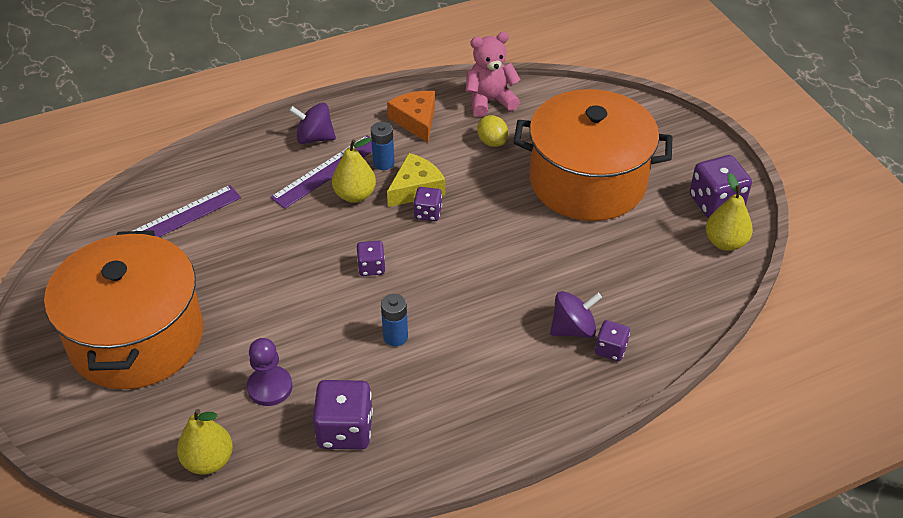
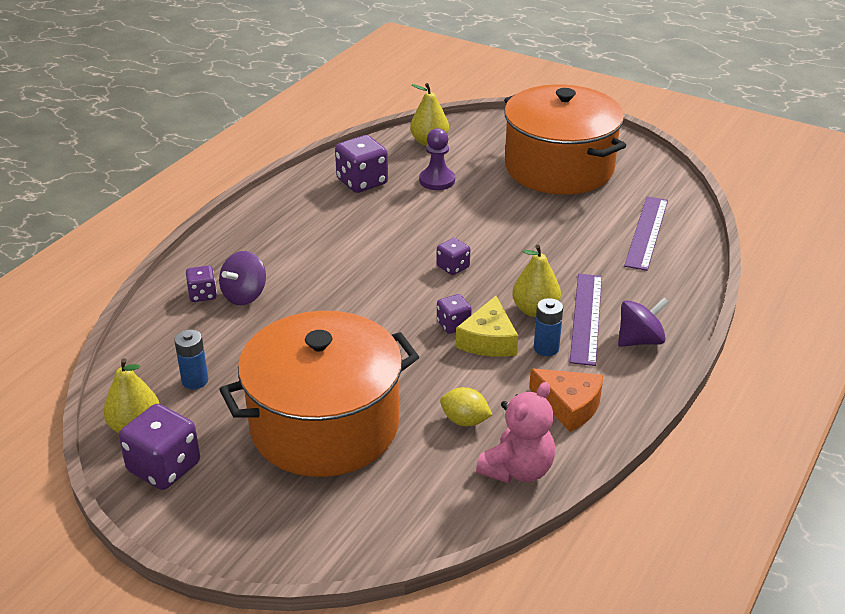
camera: 145 degrees right, 10 degrees down
blue battery [381,294,408,346] -> blue battery moved to [174,330,208,389]

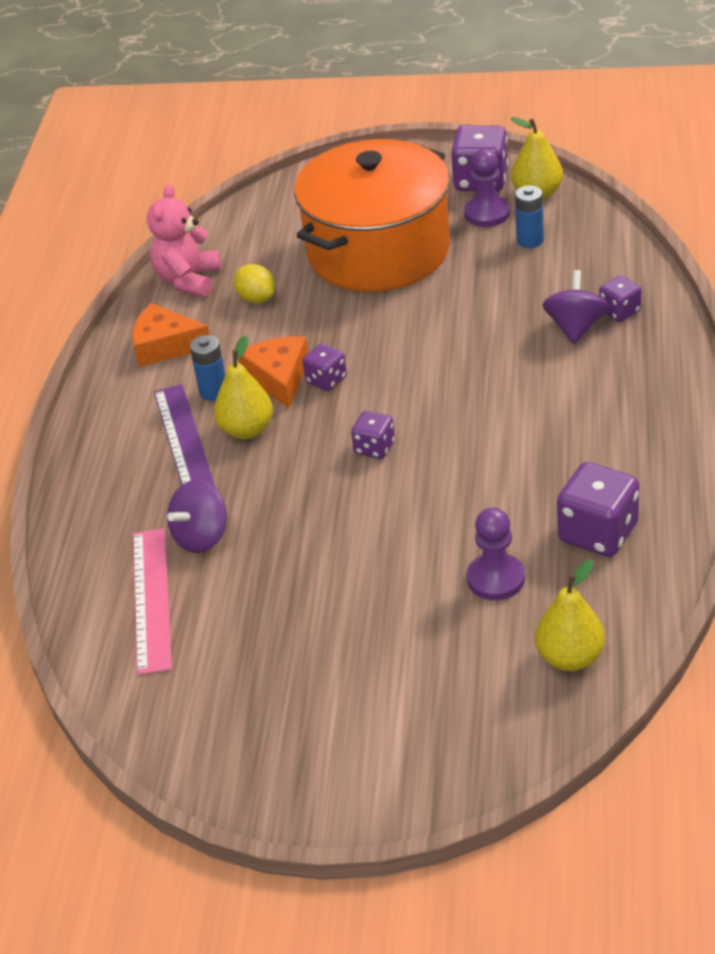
camera: 160 degrees right, 5 degrees up
yellow lemon [440,387,492,426] -> yellow lemon turned 45 degrees clockwise [233,264,275,303]
yellow cheese [456,296,518,357] -> orange cheese [238,336,308,408]
orange pot [504,84,626,195] -> none
purple spinning top [618,298,669,347] -> purple spinning top moved to [167,480,227,553]
purple ruler [624,196,668,271] -> pink ruler [133,528,172,675]
none -> purple pawn [464,149,510,227]

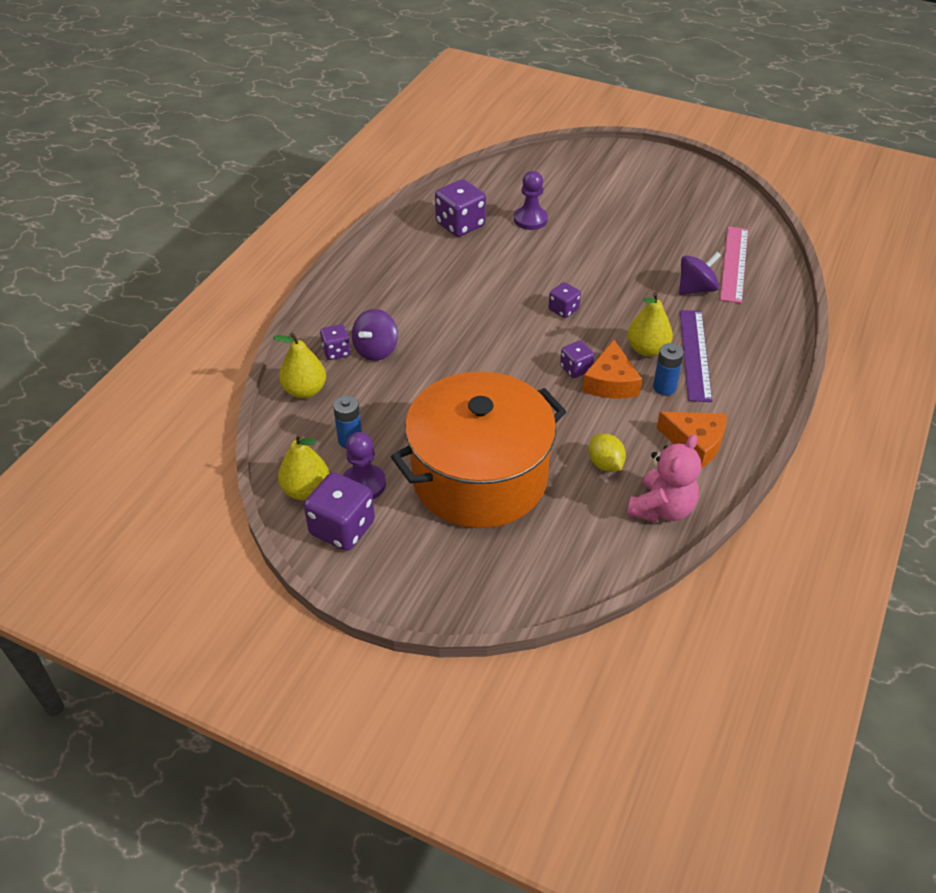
camera: 165 degrees left, 5 degrees up
yellow pear [535,560,605,671] -> yellow pear moved to [273,333,326,399]

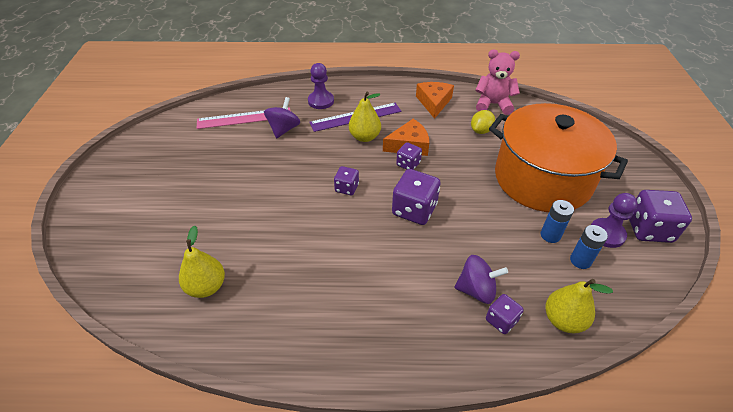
camera: 115 degrees left, 0 degrees up
yellow pear [278,433,329,500] -> yellow pear moved to [179,225,225,298]
purple dice [435,179,486,237] -> purple dice moved to [392,169,441,225]
purple pawn [514,171,548,230] -> purple pawn moved to [308,63,334,109]
blue battery [653,343,684,395] -> blue battery moved to [541,200,574,243]
purple spinning top [679,252,721,295] -> purple spinning top turned 75 degrees clockwise [264,97,300,139]

